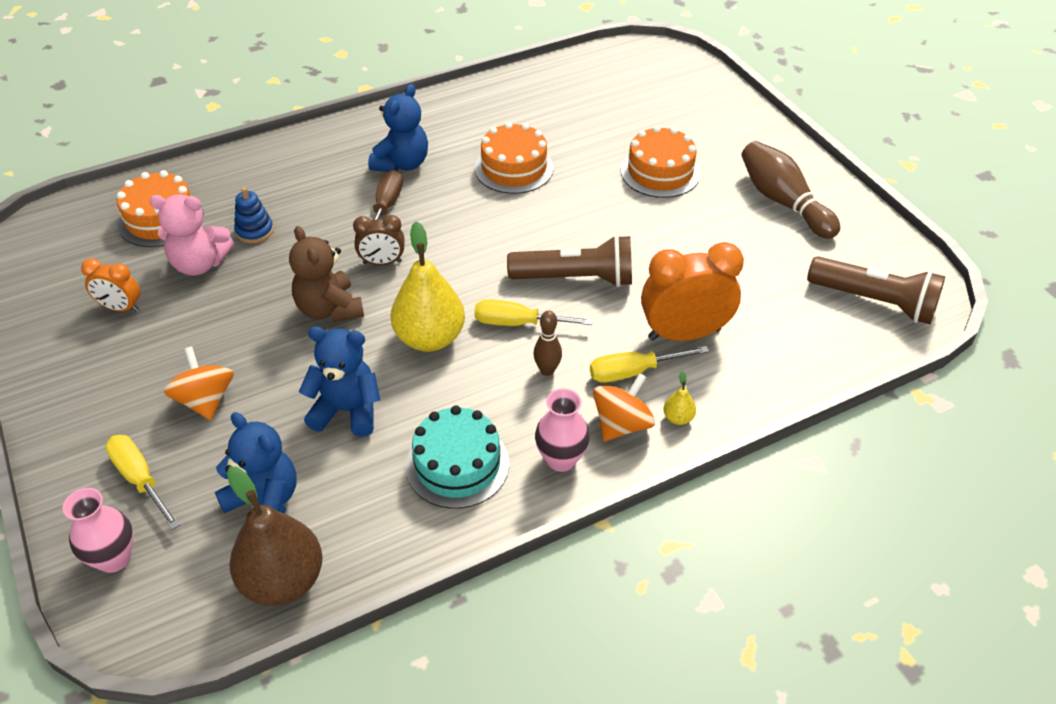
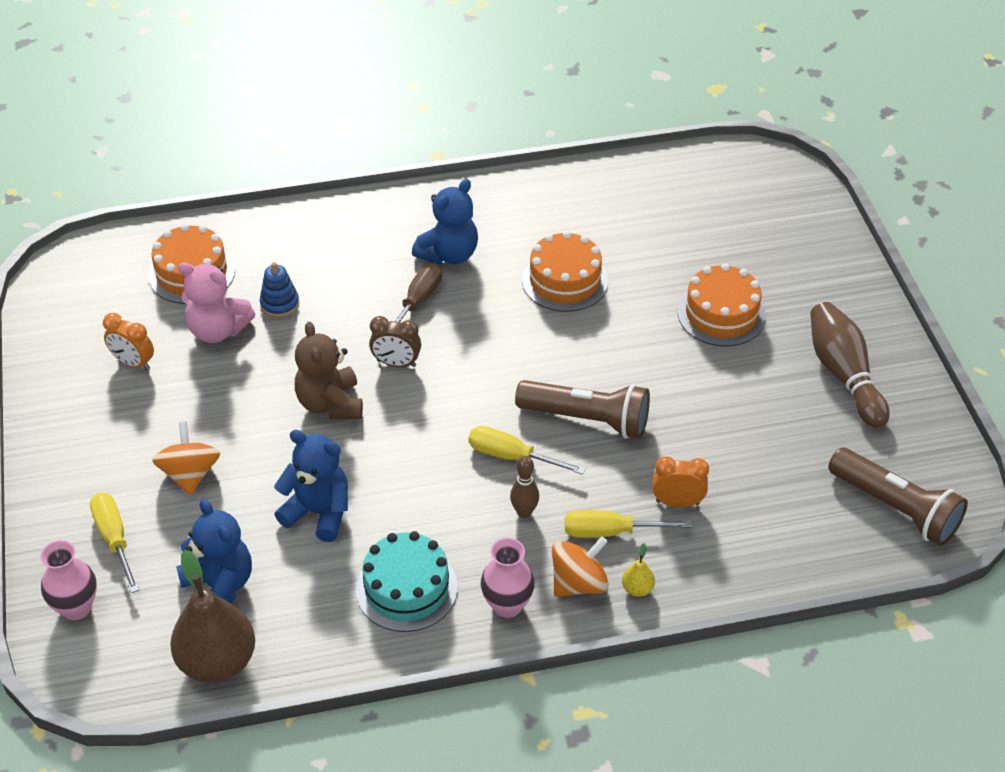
camera: 15 degrees right, 0 degrees up
yellow pear [390,221,465,352] -> none
orange clock [641,242,744,341] -> orange clock [653,456,709,507], size x0.55

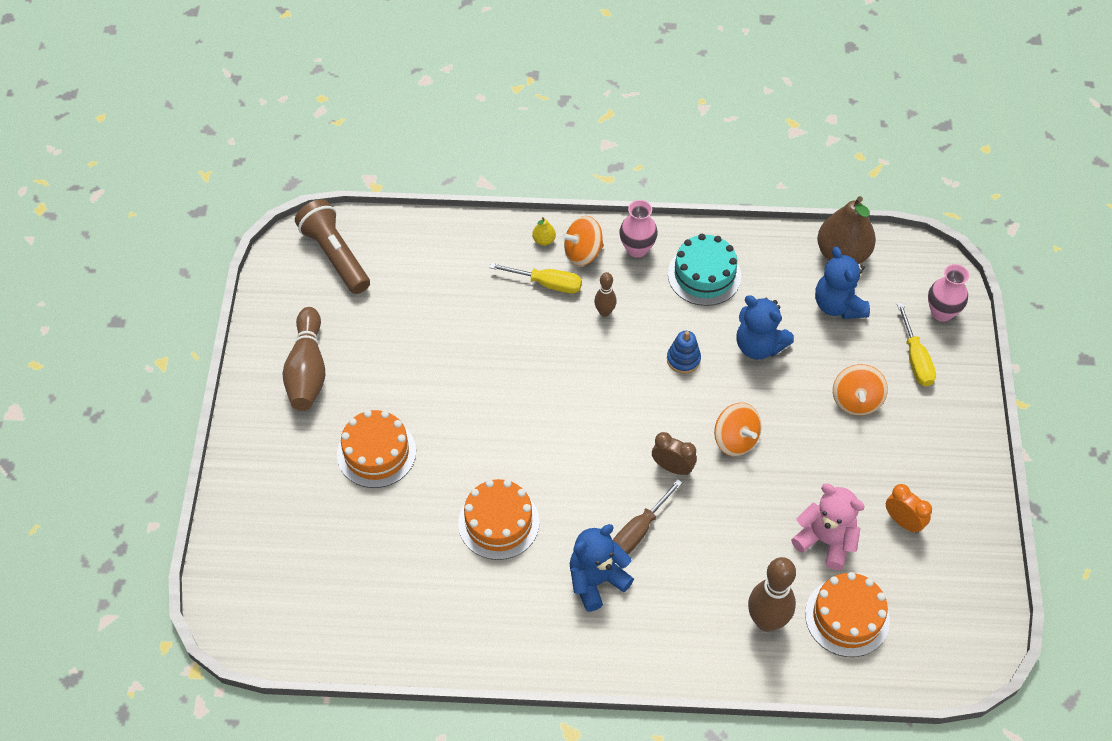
camera: 165 degrees left, 10 degrees up
blue stacking toy [260,262,299,318] -> blue stacking toy moved to [667,331,701,374]
brown teddy bear [295,321,363,419] -> orange spinning top [714,403,762,456]
yellow screwdriver [468,426,585,475] -> none
brown flashlight [515,380,650,439] -> none
orange clock [653,456,709,507] -> none
none -> brown bowling pin [748,557,796,632]

